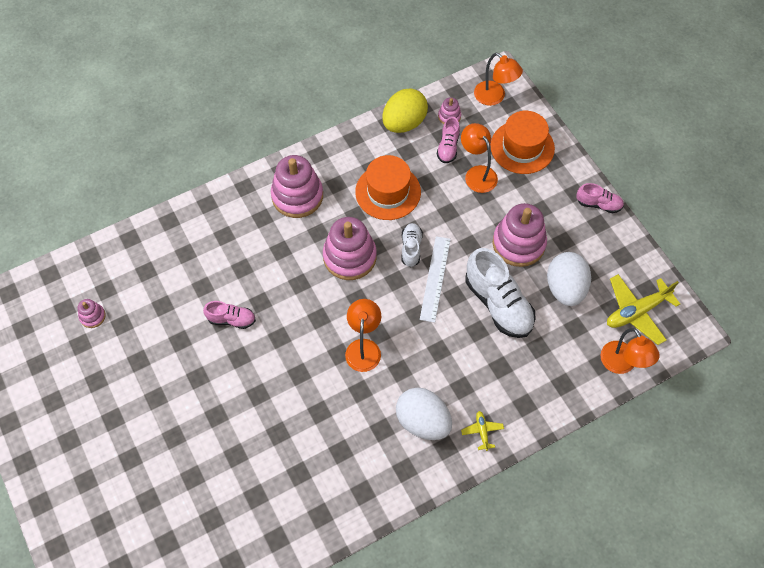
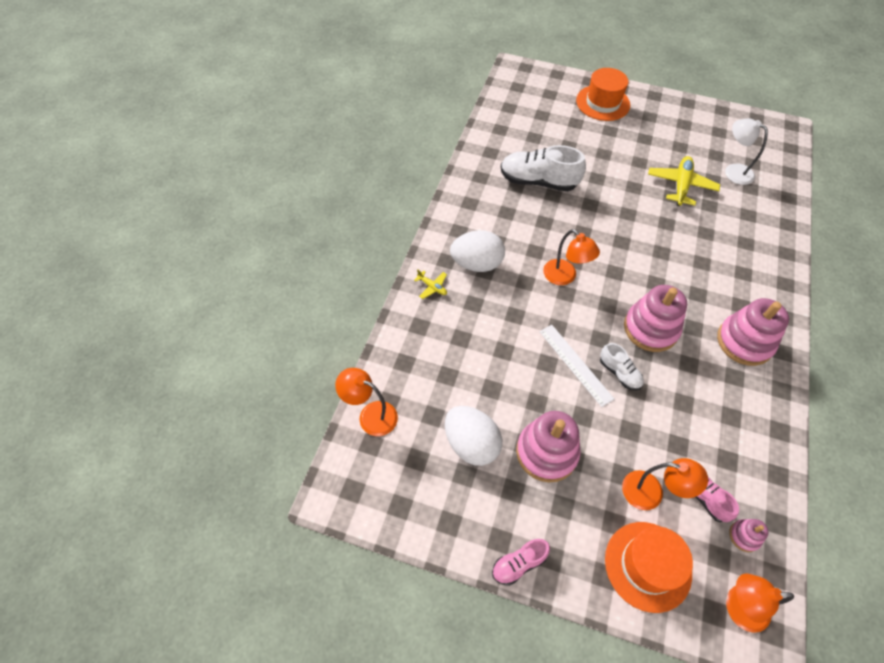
camera: 135 degrees right, 5 degrees down
pink stacking toy [77,299,106,328] -> white lamp [725,118,768,185]
pink shoe [203,301,256,329] -> none
orange hat [355,155,421,220] -> orange hat moved to [576,68,630,121]
yellow egg [382,88,428,133] -> none
white shoe [465,248,536,338] -> white shoe moved to [501,145,586,191]
yellow plane [607,274,680,345] -> yellow plane moved to [648,156,720,206]

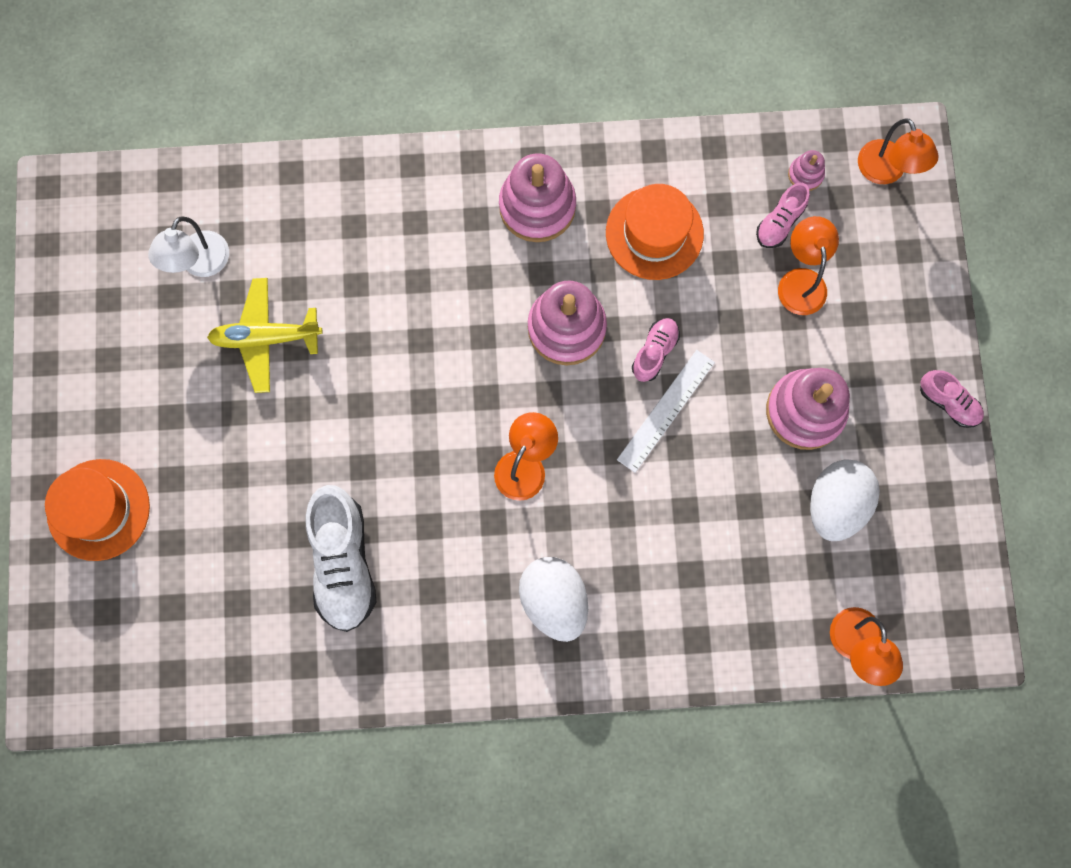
camera: 110 degrees left, 20 degrees up
yellow plane [414,270,447,299] -> none
white shoe [600,343,644,390] -> pink shoe [632,318,680,382]
orange hat [605,522,693,613] -> orange hat moved to [606,184,704,280]

